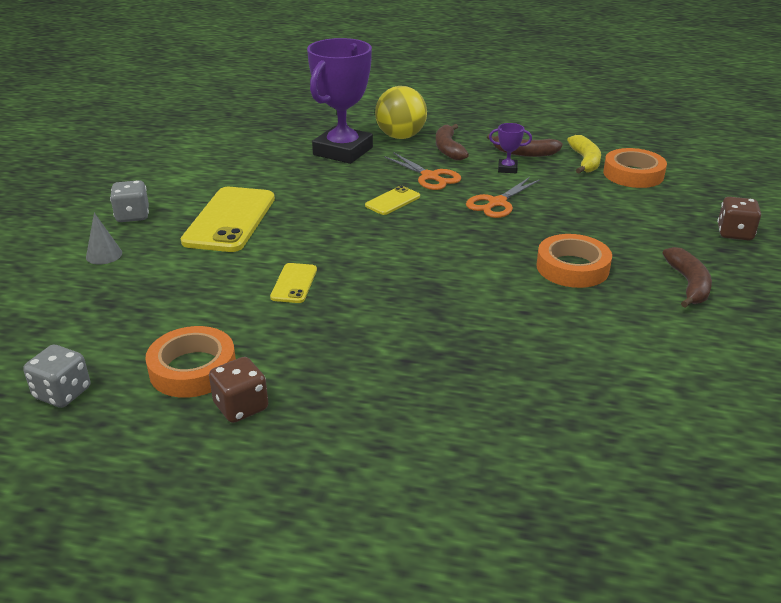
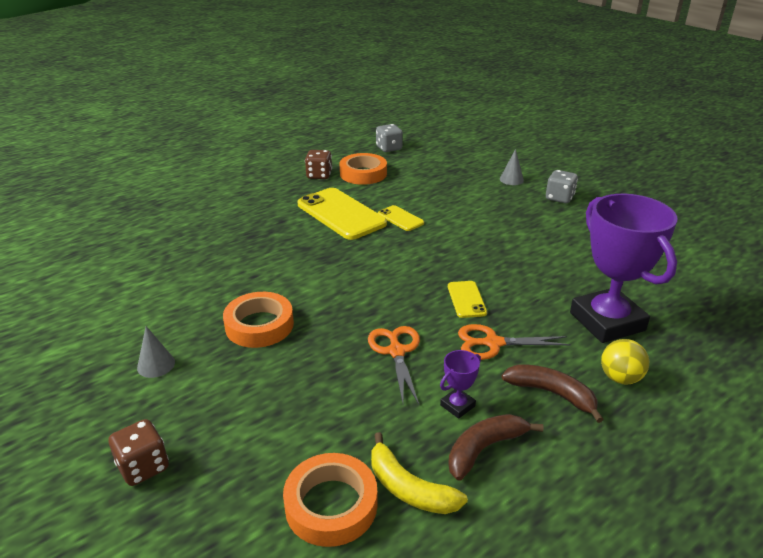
camera: 130 degrees right, 0 degrees up
yellow phone [181,187,275,252] -> yellow phone moved to [298,188,387,240]
yellow ball [375,86,427,139] -> yellow ball [601,339,649,385], size x0.63
brown banana [663,247,712,308] -> grey cone [137,326,175,378]

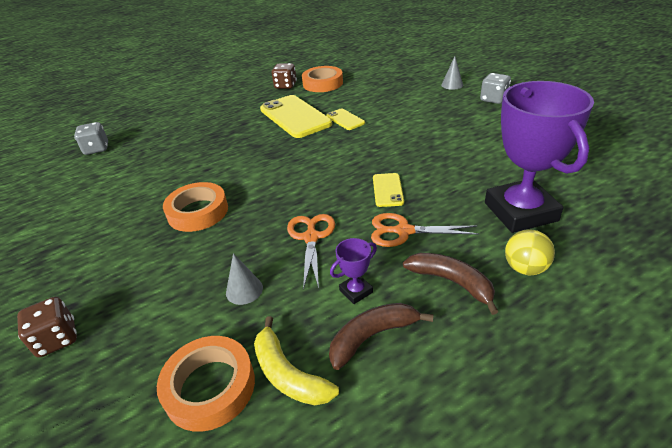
camera: 10 degrees right, 5 degrees up
grey cone [137,326,175,378] -> grey cone moved to [226,253,263,305]
grey dice [376,124,403,152] -> grey dice moved to [74,122,108,155]

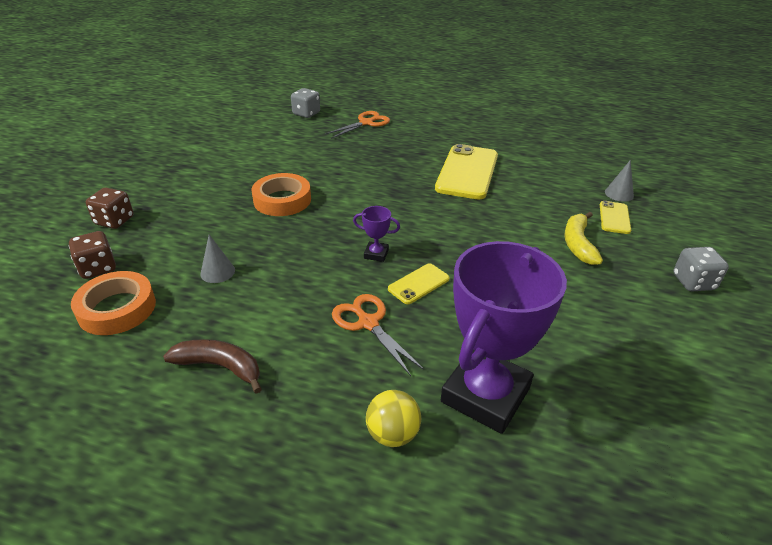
camera: 45 degrees right, 0 degrees up
yellow banana [254,316,339,405] -> yellow banana moved to [564,212,603,265]
brown dice [271,63,297,89] -> brown dice moved to [69,231,116,279]
orange scissors [287,214,335,289] -> orange scissors moved to [325,111,390,139]
orange tape [302,66,343,92] -> none
yellow phone [326,108,365,130] -> yellow phone moved to [600,201,631,234]
purple trophy [330,238,377,304] -> purple trophy moved to [353,206,400,262]
brown banana [403,253,498,315] -> none
grey cone [441,56,463,90] -> grey cone moved to [605,160,634,202]

